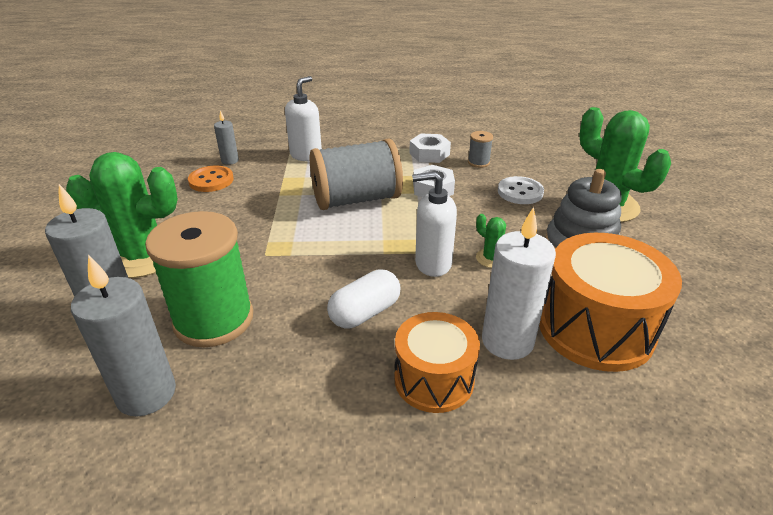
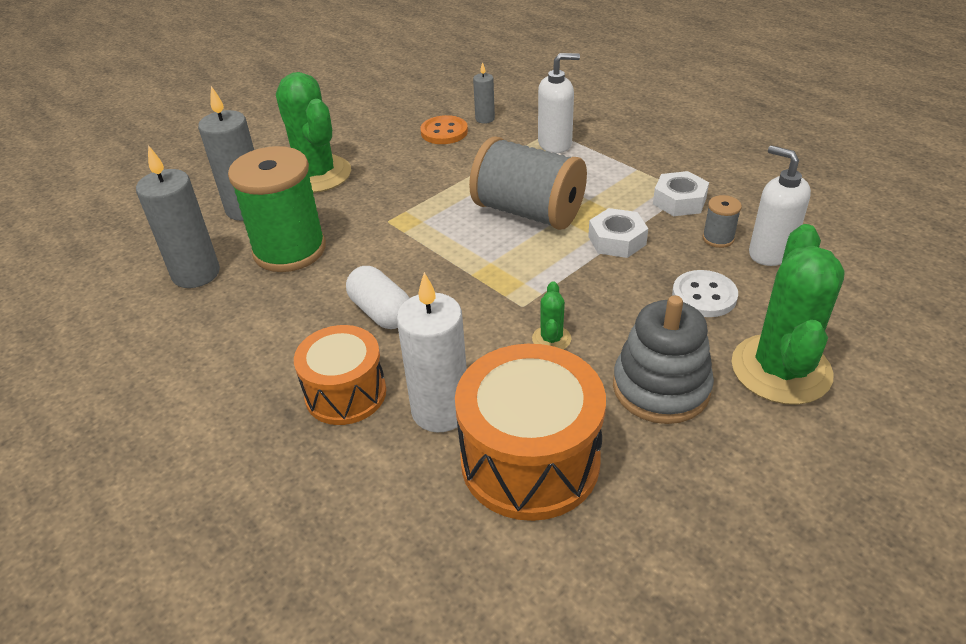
camera: 50 degrees right, 5 degrees up
white capsule [327,269,400,328] -> white capsule turned 45 degrees clockwise [346,266,409,329]
white soap dispenser [412,171,457,277] -> white soap dispenser moved to [749,146,811,266]

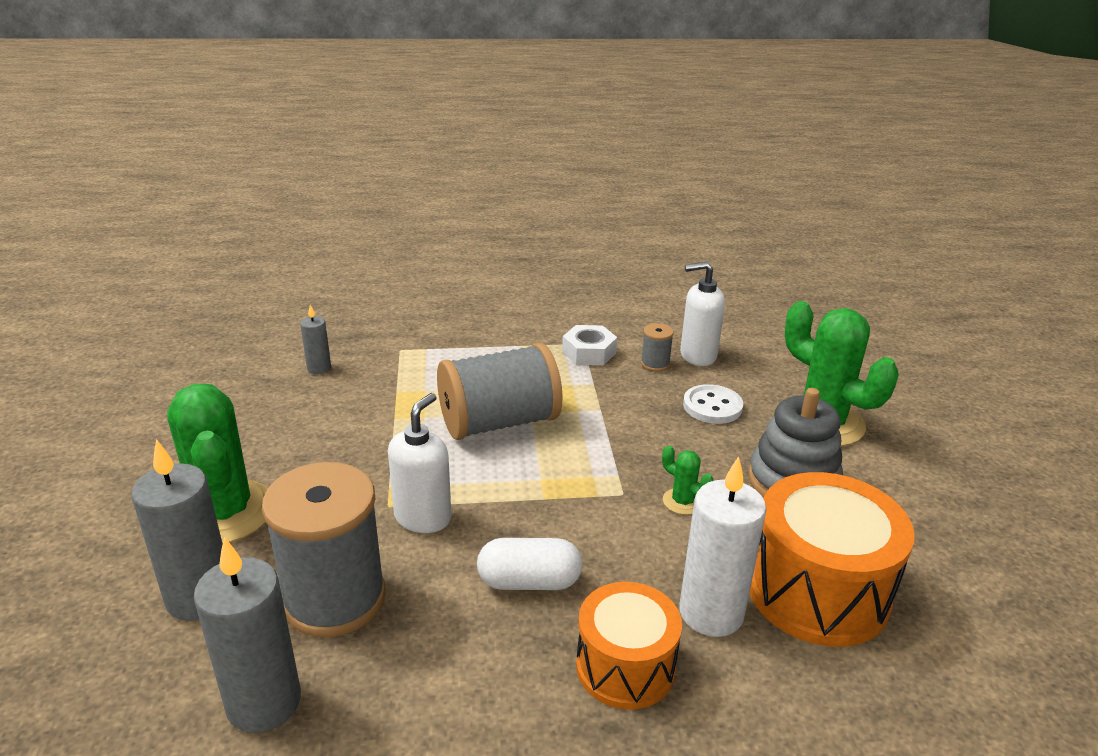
camera: 55 degrees left, 10 degrees down
green spool [228,146,326,272] -> grey spool [262,462,386,637]
green cactus [276,72,351,193] -> green cactus turned 60 degrees clockwise [167,384,268,543]
orange button [420,115,468,144] -> none
white soap dispenser [538,53,580,153] -> white soap dispenser moved to [388,393,452,533]
white nut [588,208,648,258] -> none

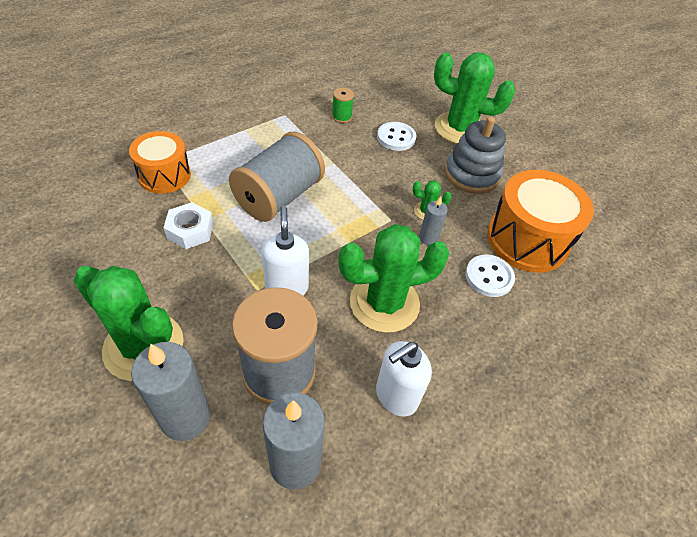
camera: 35 degrees left, 20 degrees up
grey candle [300,305,331,374] -> grey candle moved to [419,197,448,245]
white capsule [477,538,582,590] -> green cactus [339,224,450,333]
white nut [562,325,617,365] -> white nut moved to [164,202,213,249]
orange drum [576,582,682,710] -> orange drum moved to [129,131,191,194]
grey spool [641,323,674,372] -> green spool [332,87,354,123]
white candle [679,456,766,637] -> white button [465,255,515,297]
white soap dispenser [680,262,725,366] -> white soap dispenser moved to [376,341,432,417]

